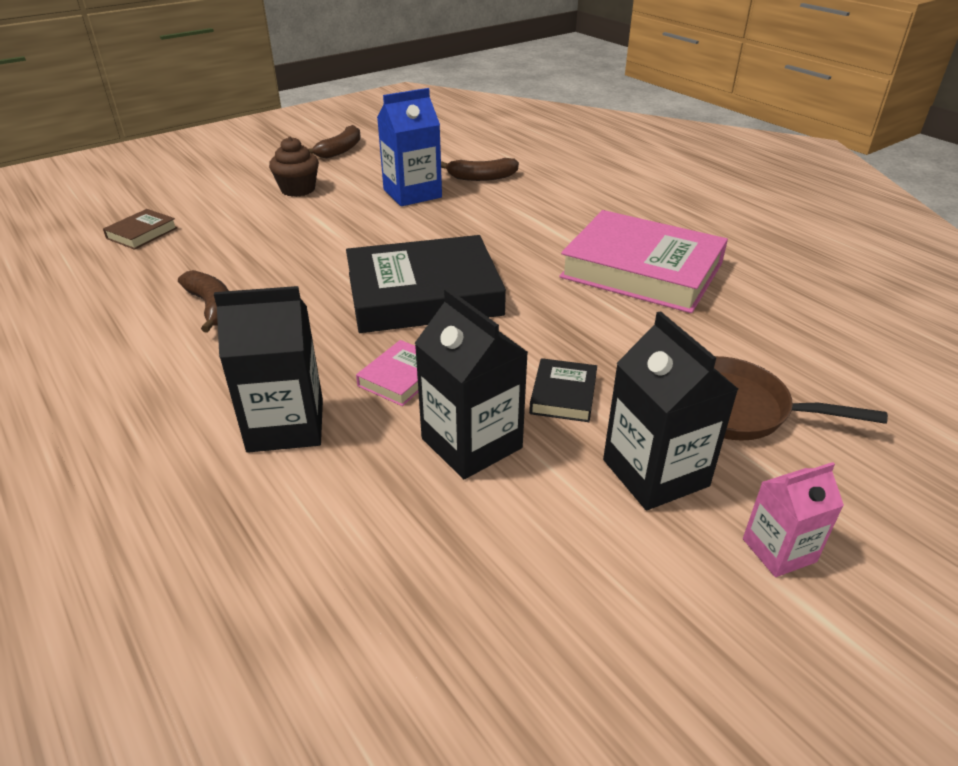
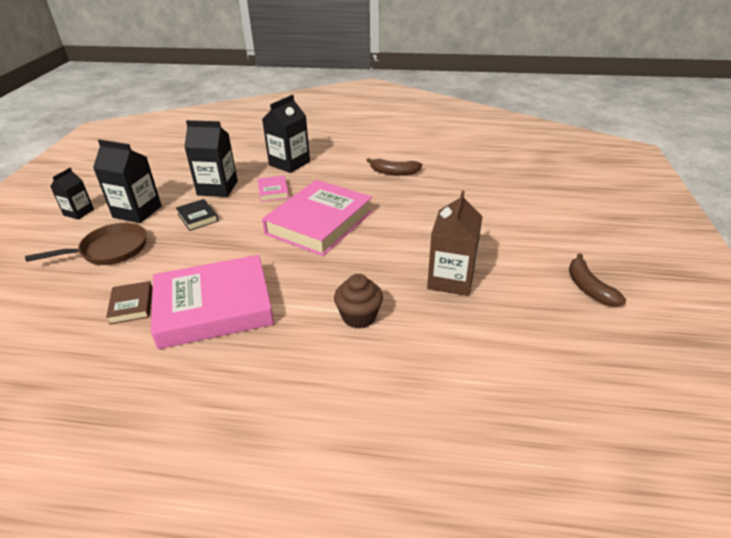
camera: 135 degrees right, 0 degrees up
brown book [103,209,177,250] -> brown book moved to [106,281,152,325]
brown cupcake [269,136,319,197] -> brown cupcake moved to [334,274,383,329]
black book [346,235,506,333] -> pink book [262,180,373,256]
blue carton [377,88,442,206] -> brown carton [427,190,483,296]
brown banana [441,158,519,181] -> none
pink carton [743,462,844,577] -> black carton [50,168,94,220]

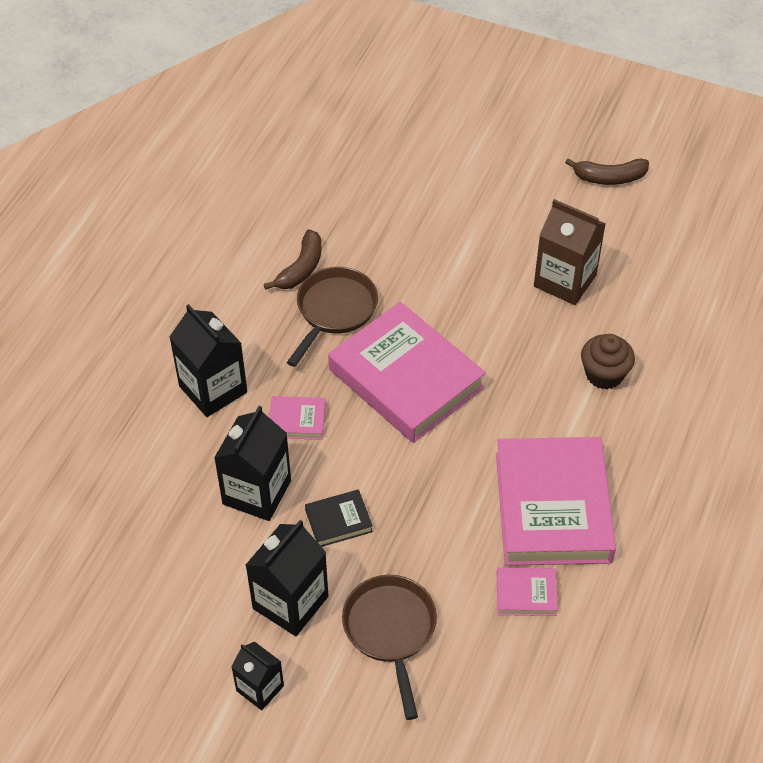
camera: 75 degrees left, 15 degrees up
brown book [106,281,152,325] -> pink book [497,568,558,616]
none -> brown pan [287,267,378,367]

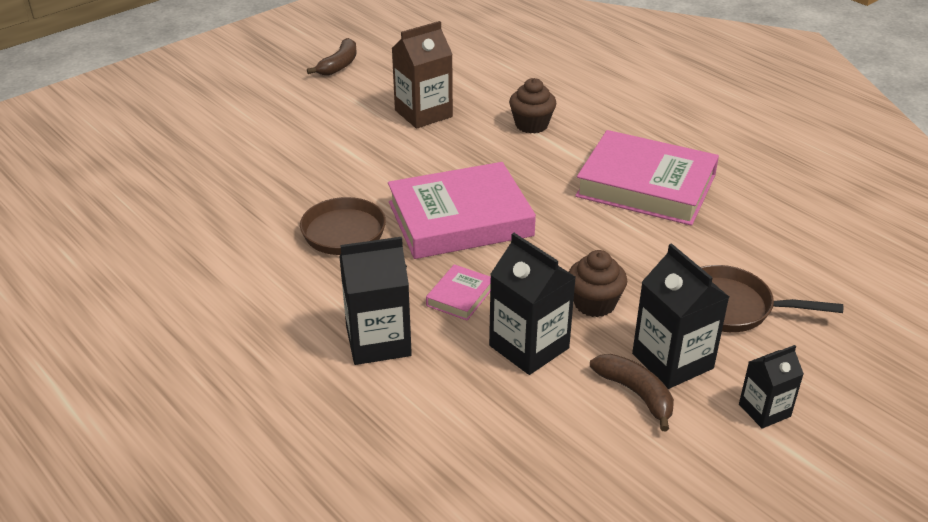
camera: 65 degrees left, 15 degrees down
brown banana [264,229,322,290] -> brown banana moved to [590,354,674,432]
black book [305,489,373,547] -> brown cupcake [569,250,627,317]
pink book [497,568,558,616] -> none

